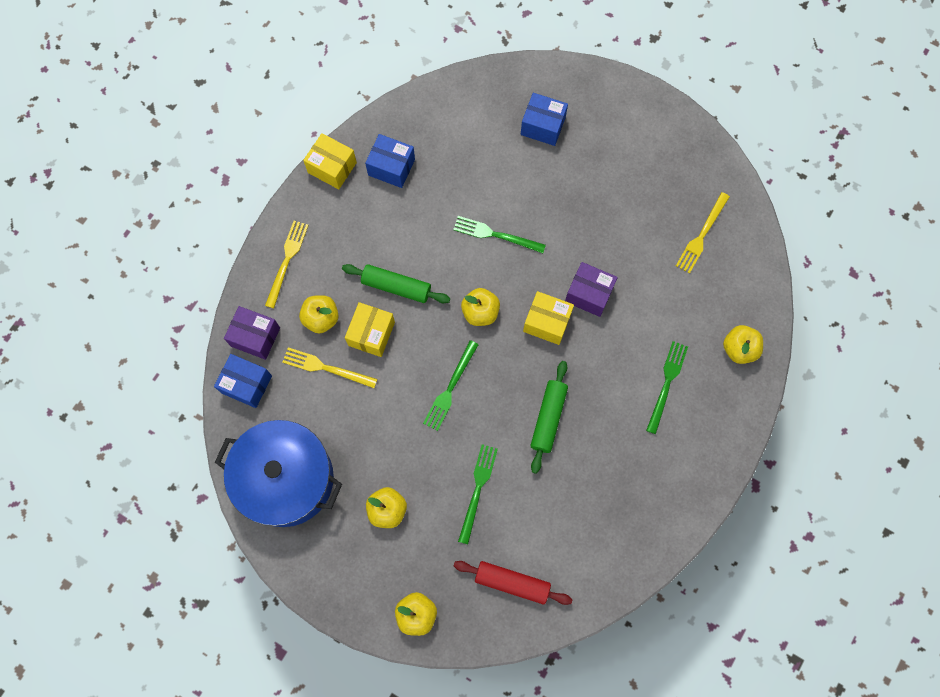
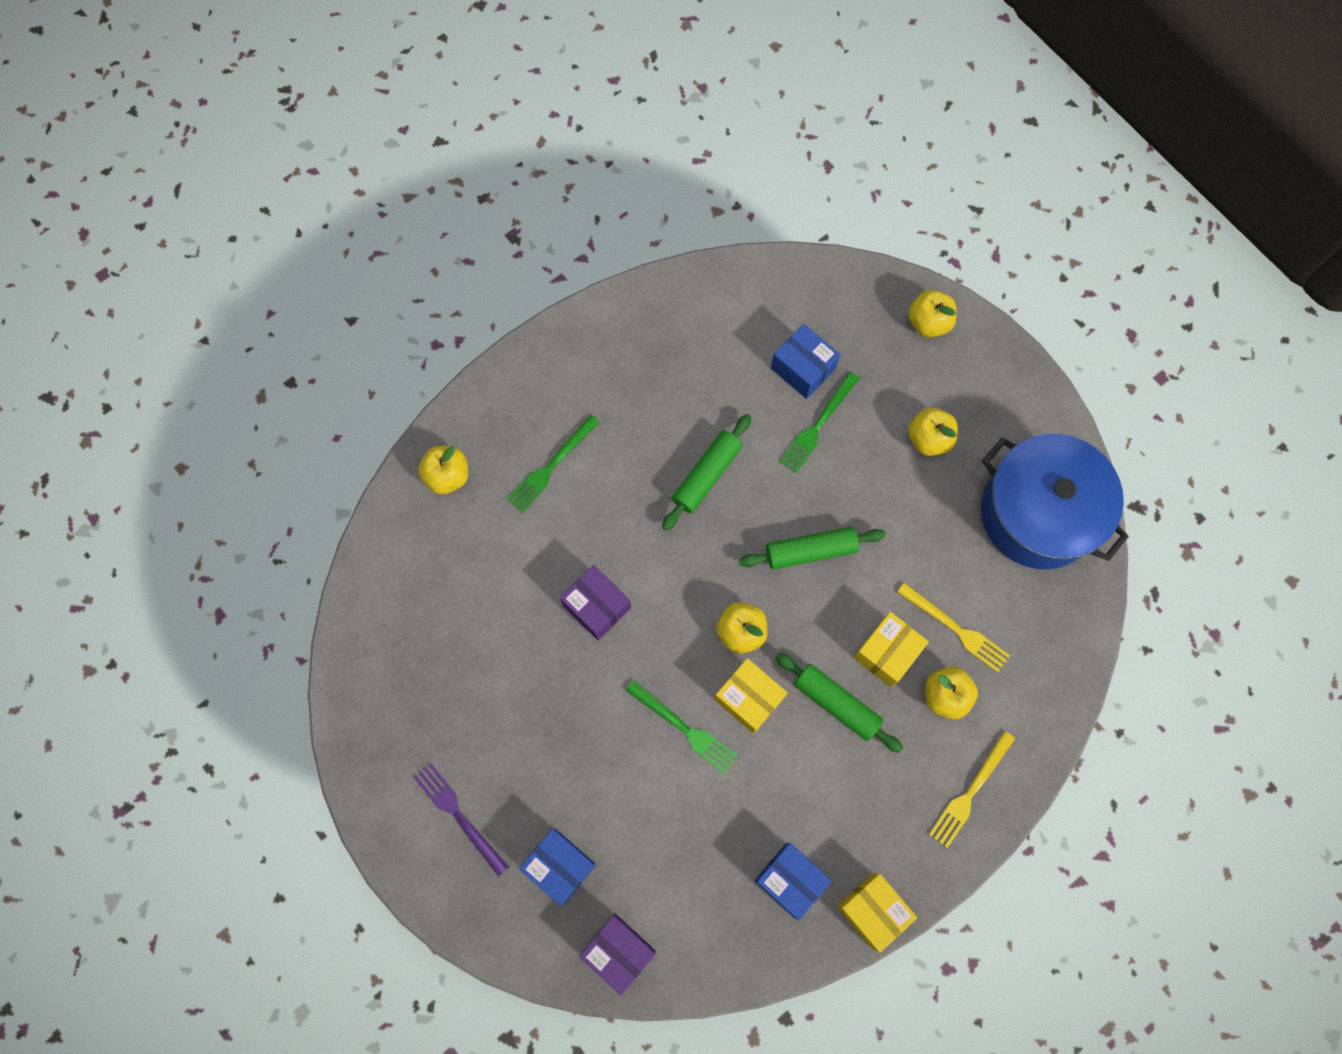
camera: 160 degrees left, 0 degrees up
blue box [214,354,272,408] -> blue box moved to [771,324,840,399]
purple box [224,306,280,360] -> purple box moved to [579,914,656,995]
green fork [423,340,479,431] -> green rolling pin [739,527,885,569]
red rolling pin [454,561,573,605] -> none
yellow box [523,291,574,345] -> yellow box moved to [714,658,788,734]
yellow fork [676,192,730,274] -> none
none -> purple fork [414,763,509,877]

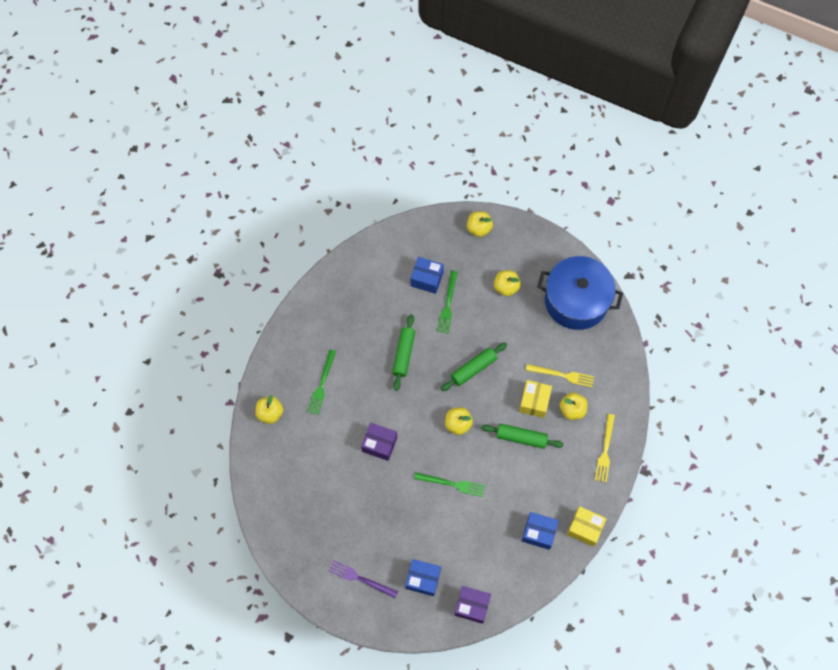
camera: 25 degrees left, 5 degrees down
yellow box [714,658,788,734] -> none

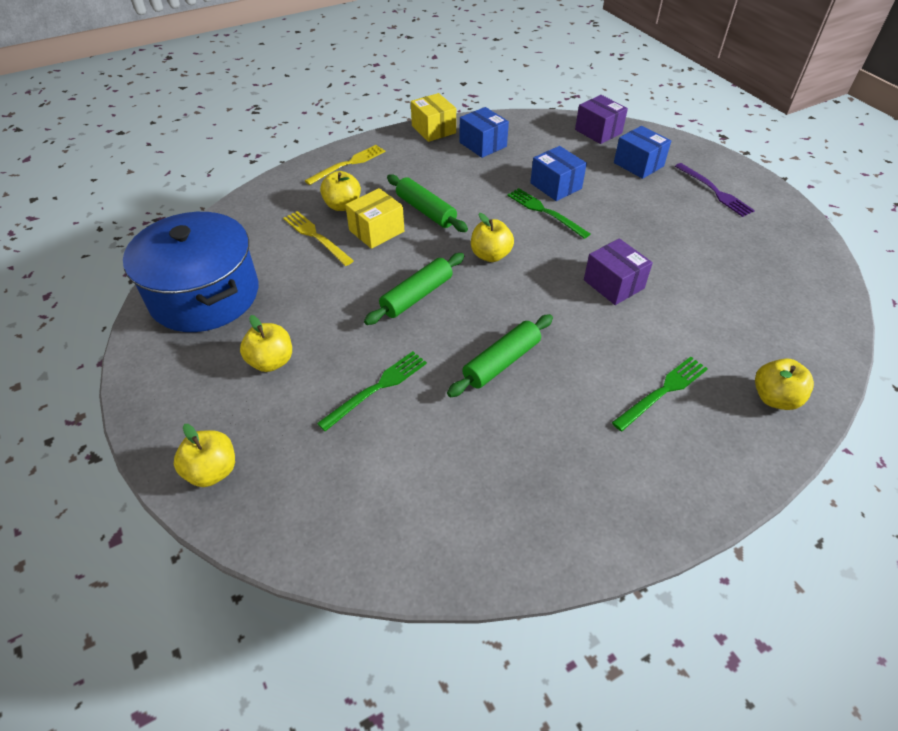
camera: 145 degrees left, 20 degrees down
blue box [410,257,444,294] -> blue box moved to [530,146,587,201]
green rolling pin [441,343,507,391] -> green rolling pin turned 45 degrees counterclockwise [364,253,464,325]

